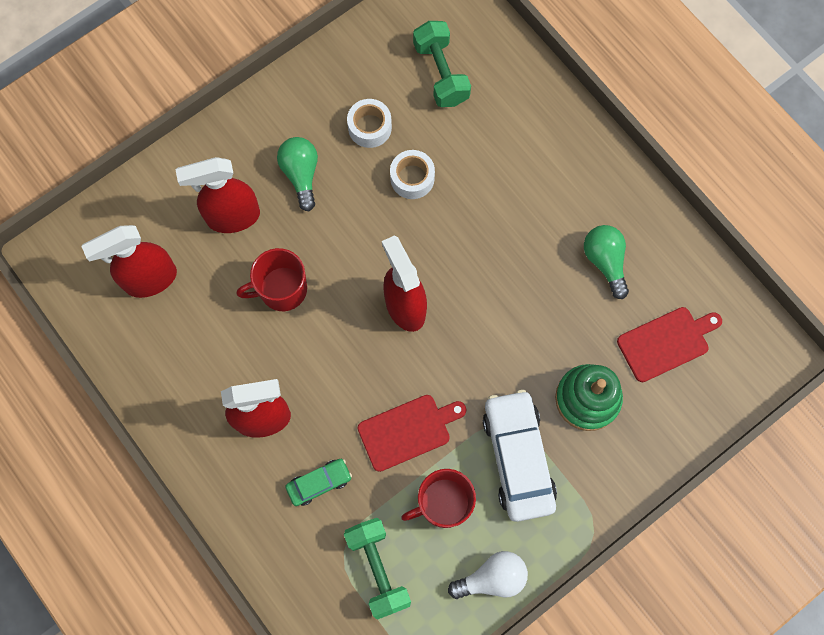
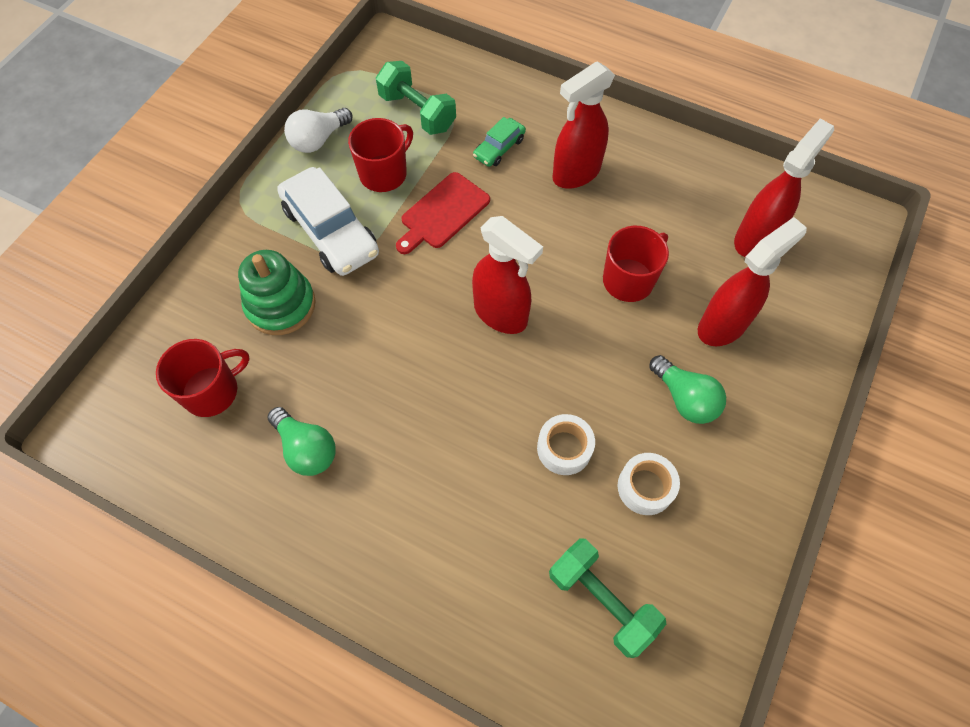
camera: 155 degrees right, 10 degrees down
red cutting board [617,307,722,382] -> red mug [156,339,250,417]

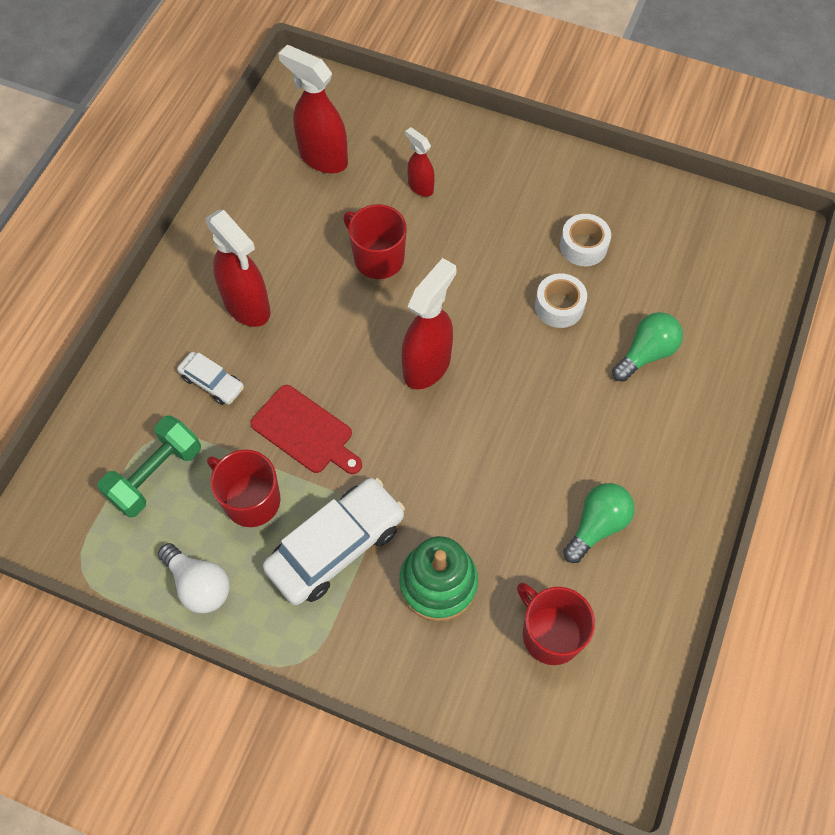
camera: 95 degrees left, 0 degrees up
green car [473,117,526,167] -> white car [177,352,244,405]
green dumbbell [549,538,666,658] -> none
green light bulb [649,355,726,424] -> green light bulb moved to [612,312,683,382]
red spray bottle [698,217,807,346] -> red spray bottle [405,127,435,197], size x0.55

